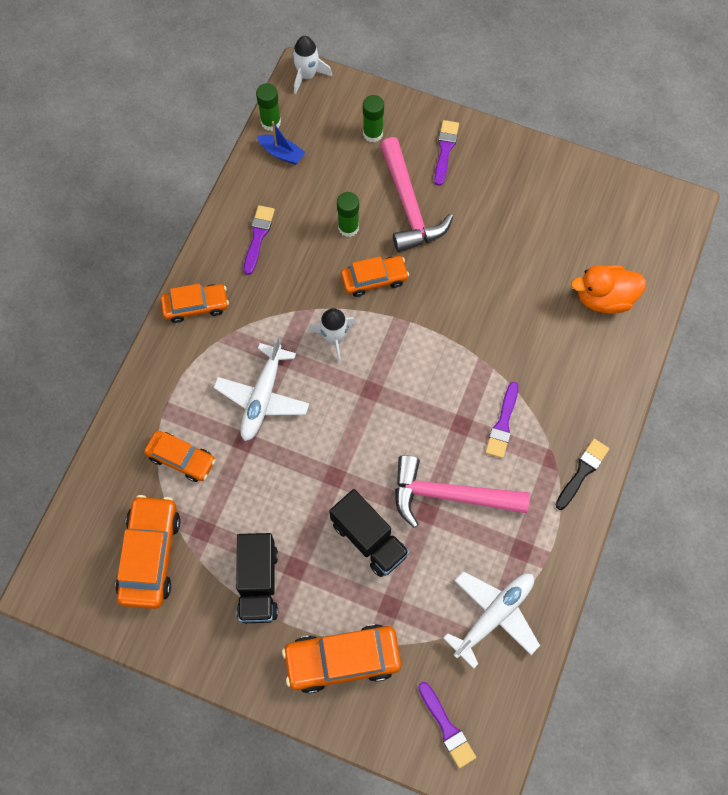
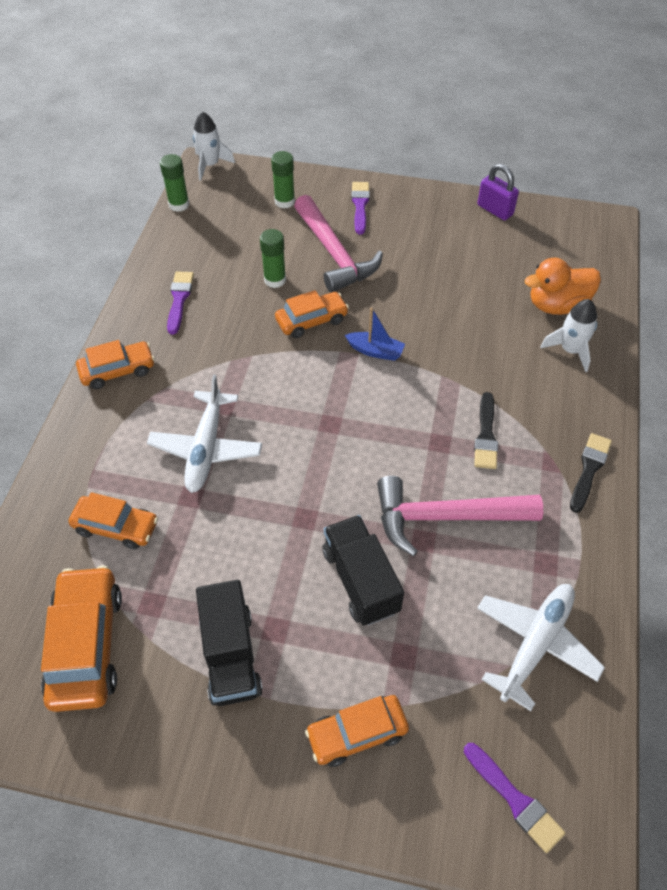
camera: 10 degrees left, 15 degrees down
blue boat [257,121,305,165] -> blue boat moved to [345,307,405,361]
orange car [282,624,401,694] -> orange car [305,695,409,767], size x0.65
white rocket [309,308,356,364] -> white rocket moved to [540,299,597,372]
black truck [329,489,410,577] -> black truck turned 150 degrees counterclockwise [323,515,404,626]
purple brush [485,382,518,458] -> black brush [474,392,498,469]
none -> purple padlock [477,164,519,220]

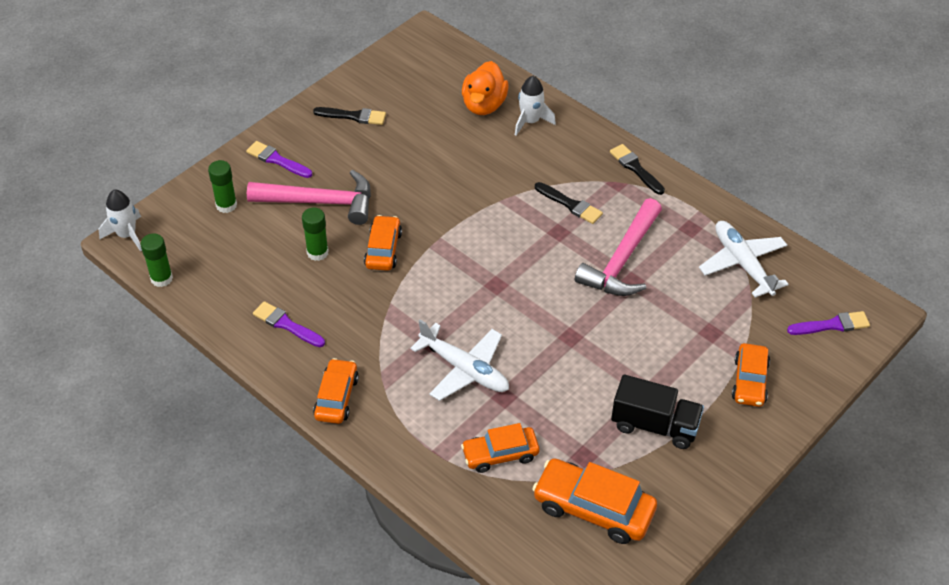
camera: 60 degrees left, 5 degrees down
orange car [69,492,158,550] -> orange car turned 150 degrees counterclockwise [461,423,540,473]
black truck [323,515,404,626] -> none
blue boat [345,307,405,361] -> none
purple padlock [477,164,519,220] -> none
none -> black brush [313,107,386,125]

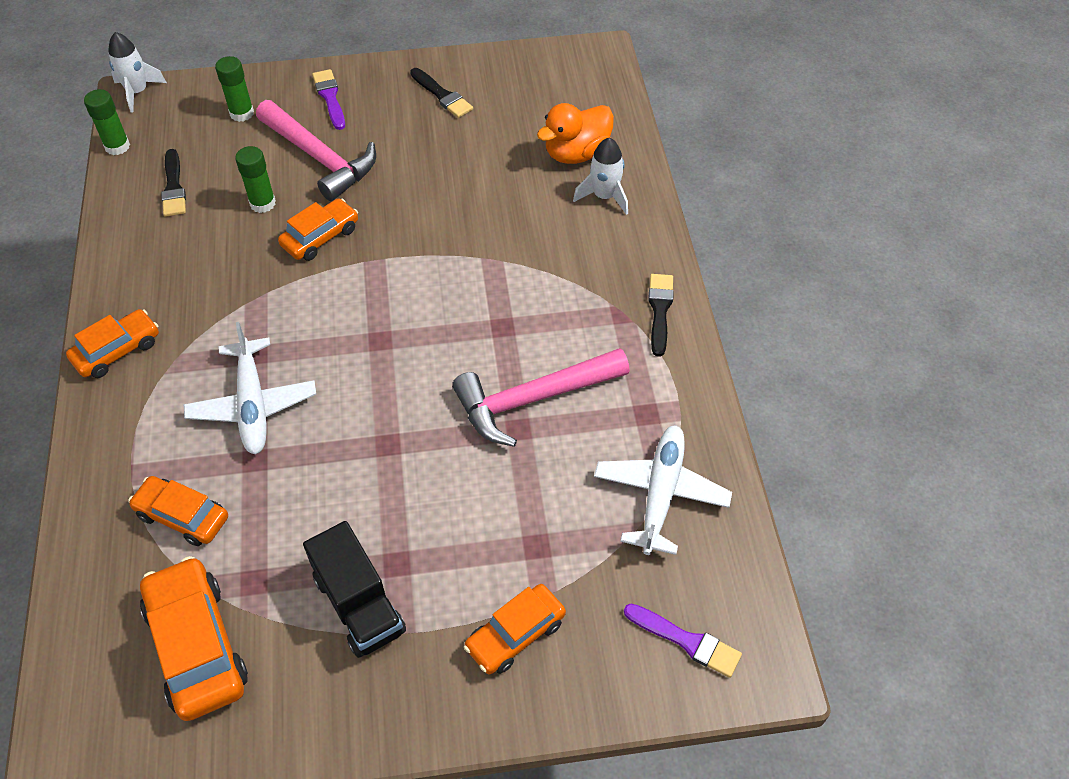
camera: 40 degrees right, 5 degrees up
purple brush [253,301,325,347] -> none
black brush [535,182,603,224] -> black brush moved to [161,149,186,217]

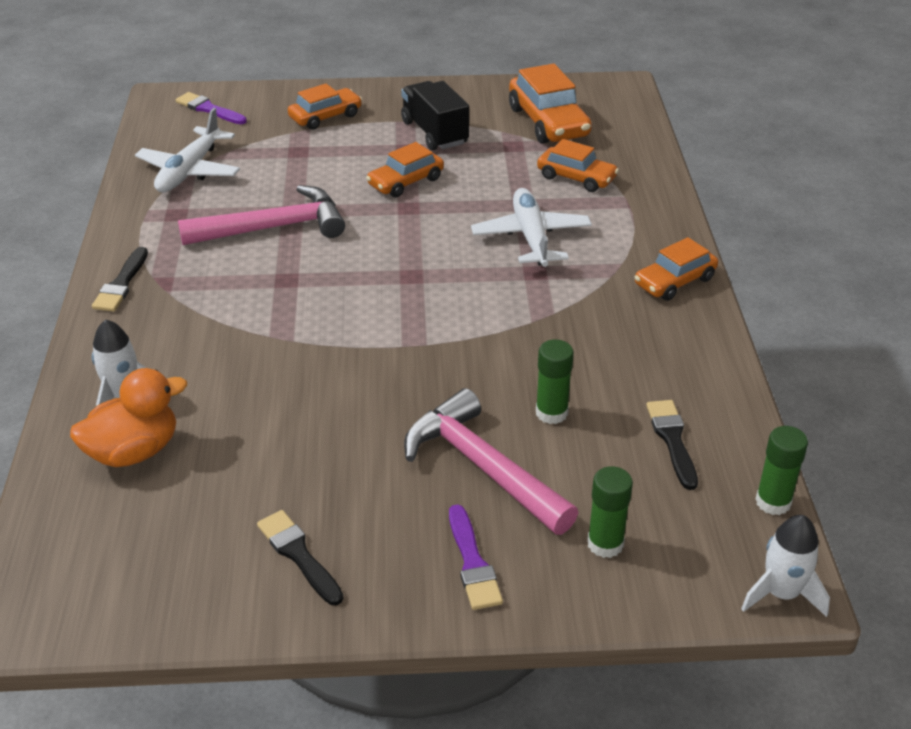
camera: 175 degrees left, 15 degrees down
orange car [278,198,358,261] -> orange car moved to [366,142,444,197]

